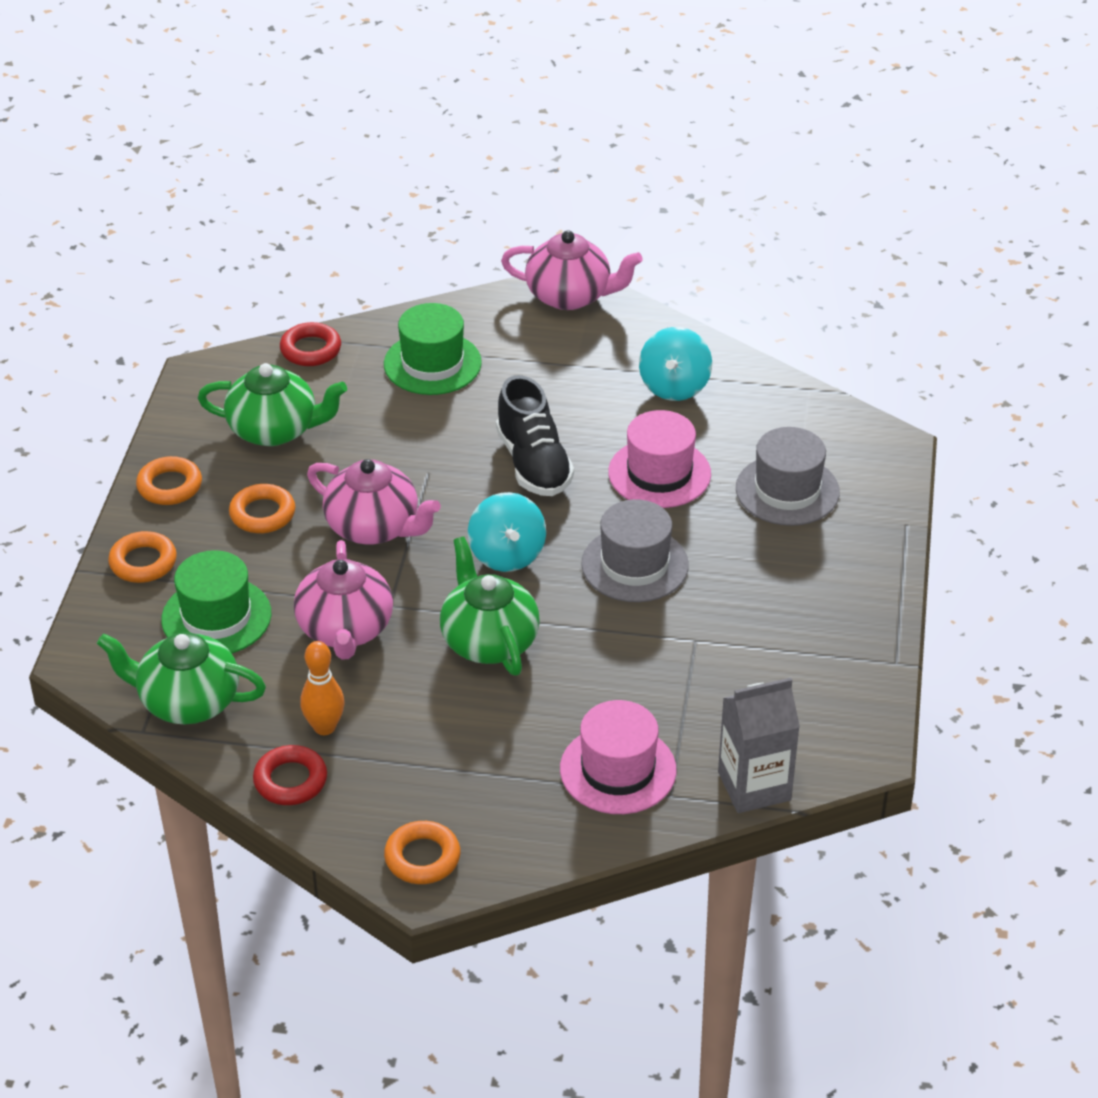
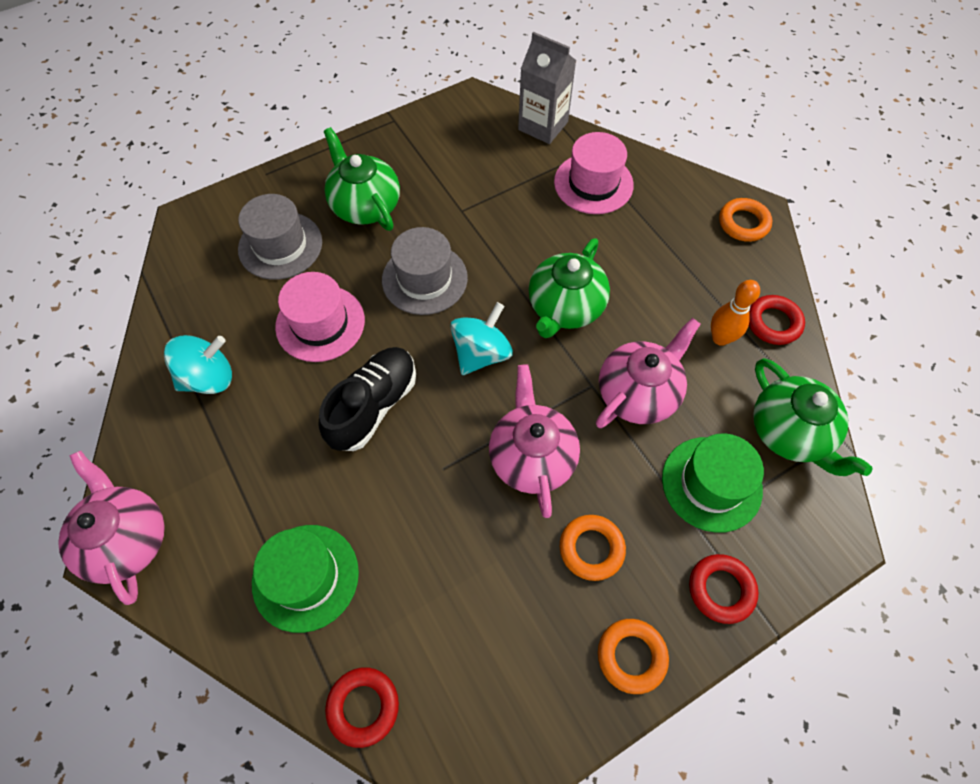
camera: 130 degrees left, 20 degrees up
orange ring [108,531,177,583] -> red ring [689,554,759,624]
green teapot [198,363,347,446] -> green teapot moved to [324,127,400,231]

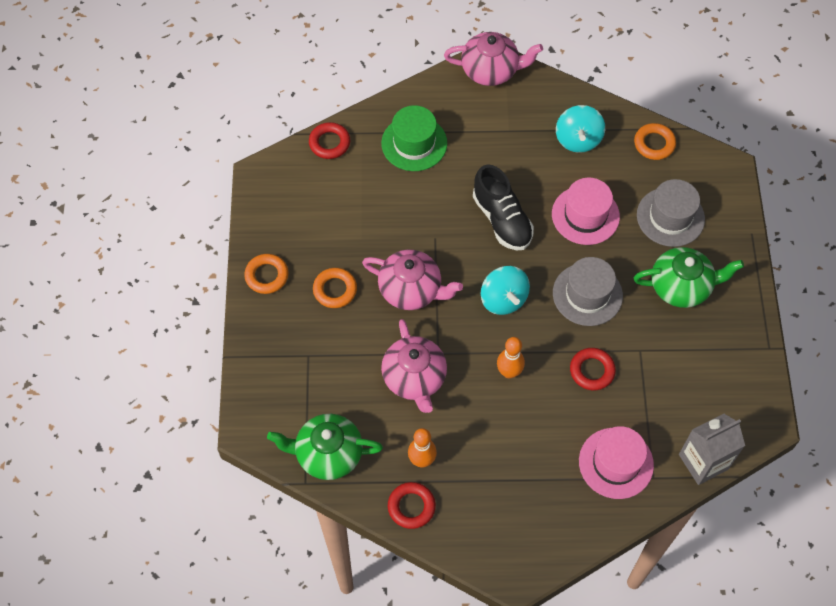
camera: 120 degrees right, 0 degrees up
green teapot [528,238,610,338] -> orange bowling pin [497,337,525,379]
green hat [662,434,764,533] -> none
red ring [689,554,759,624] -> red ring moved to [570,348,616,390]
orange ring [719,198,773,242] -> orange ring moved to [634,123,676,160]

